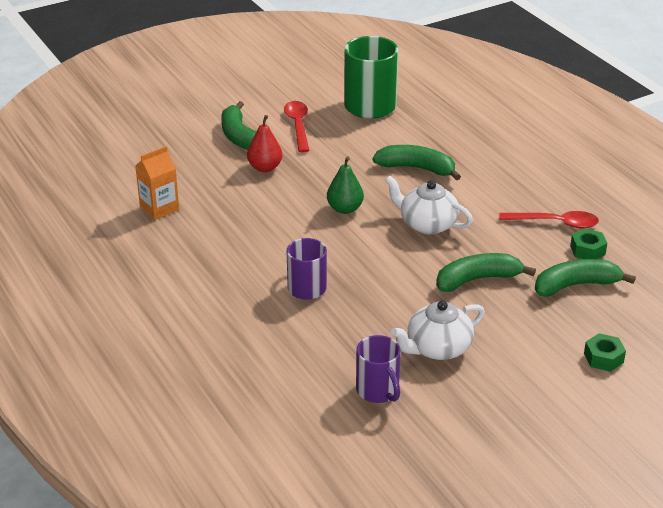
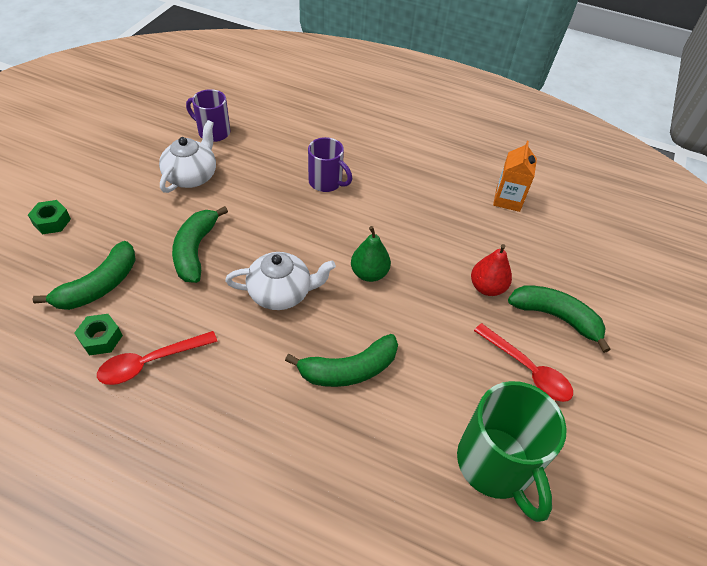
camera: 140 degrees right, 15 degrees up
green banana [436,253,536,292] -> green banana turned 150 degrees clockwise [172,206,228,283]

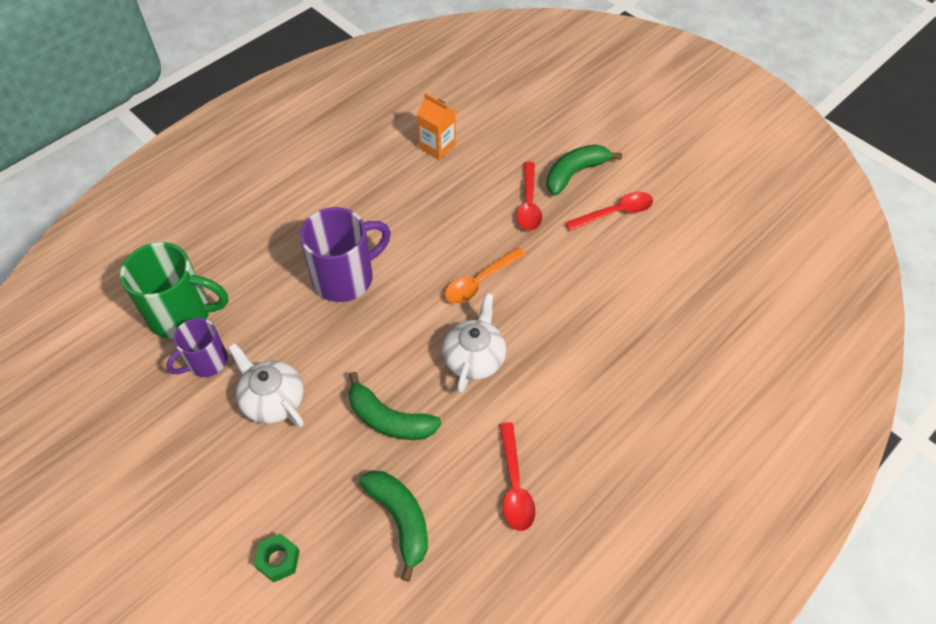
camera: 65 degrees left, 5 degrees up
green nut [74,314,123,356] -> none
green banana [285,334,398,387] -> none
purple mug [308,137,352,192] -> purple mug [300,207,391,302], size x1.63
green pear [351,226,391,282] -> orange spoon [445,247,526,304]
green mug [457,381,567,522] -> green mug moved to [120,242,228,339]
red pear [471,244,512,296] -> red spoon [516,162,542,231]

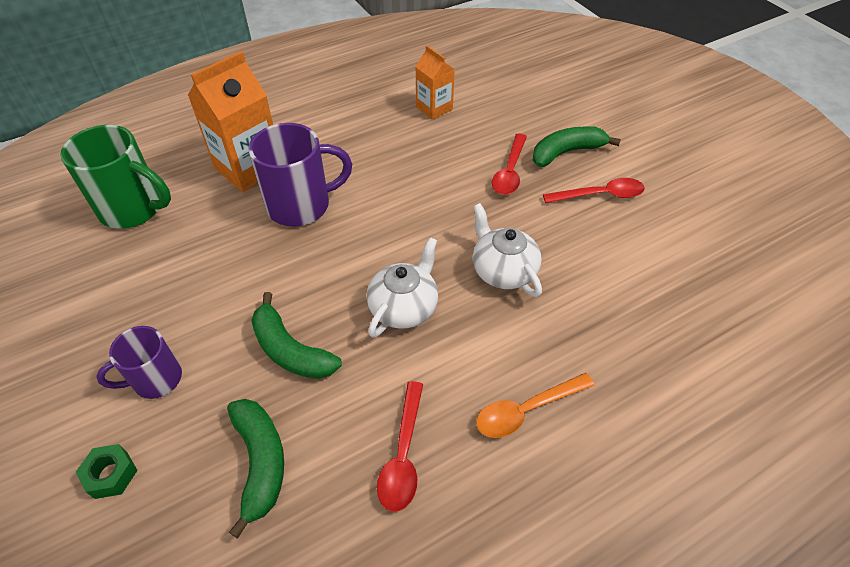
camera: 15 degrees right, 5 degrees down
purple mug [166,318,228,377] -> purple mug moved to [96,326,182,399]
white teapot [228,343,304,427] -> white teapot moved to [473,203,542,297]
orange spoon [445,247,526,304] -> orange spoon moved to [476,373,595,438]
none -> orange carton [188,51,273,192]

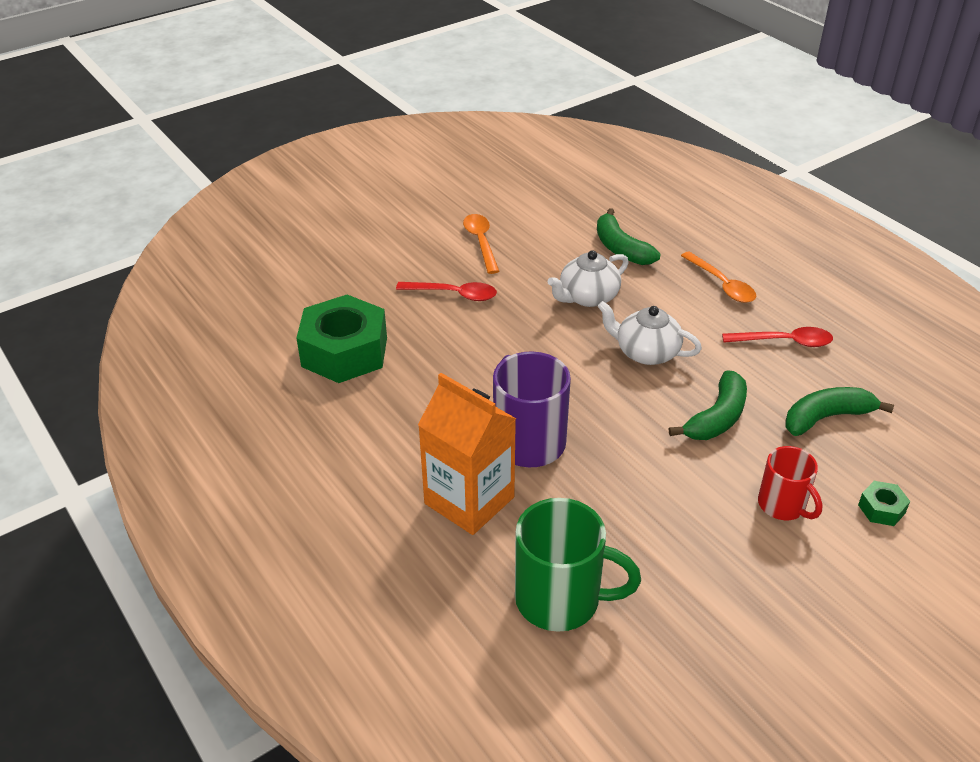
camera: 95 degrees left, 10 degrees down
green mug [60,125,171,229] -> green mug turned 90 degrees clockwise [515,498,641,632]
purple mug [96,326,182,399] -> red mug [758,446,823,520]
orange carton [415,45,455,120] -> green nut [296,295,387,383]
green banana [532,126,621,167] -> green banana moved to [597,208,660,265]
red spoon [543,178,645,203] -> orange spoon [463,214,499,274]

